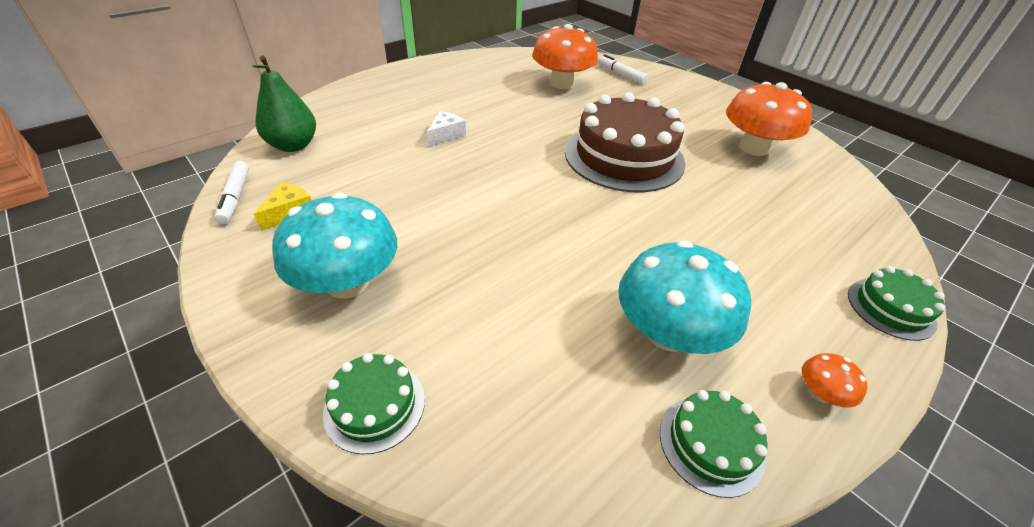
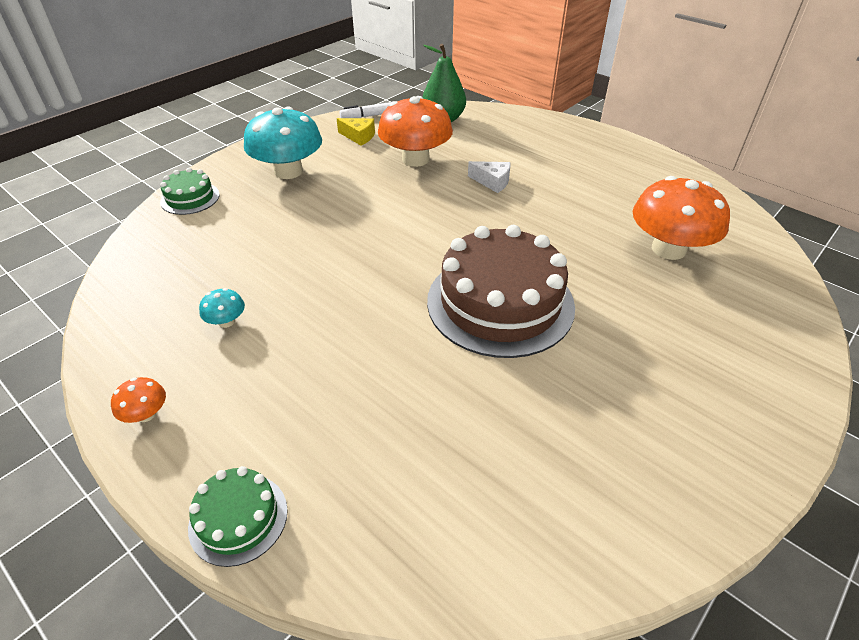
camera: 85 degrees right, 0 degrees up
white marker [598,54,648,84] -> none
turquoise mushroom [618,240,751,354] -> turquoise mushroom [199,288,245,328], size x0.43
green cake [660,390,767,498] -> none
orange mushroom [726,82,812,156] -> orange mushroom moved to [378,96,453,167]

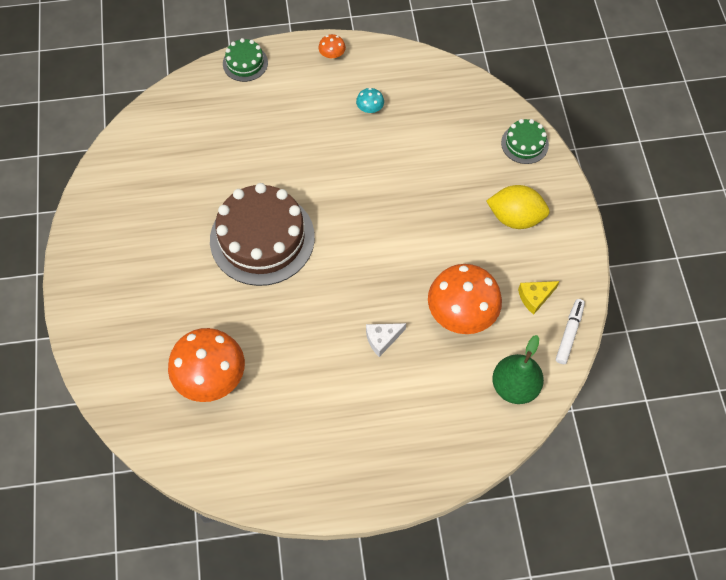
camera: 130 degrees right, 20 degrees up
turquoise mushroom [244,107,322,179] -> yellow lemon [486,185,550,229]

